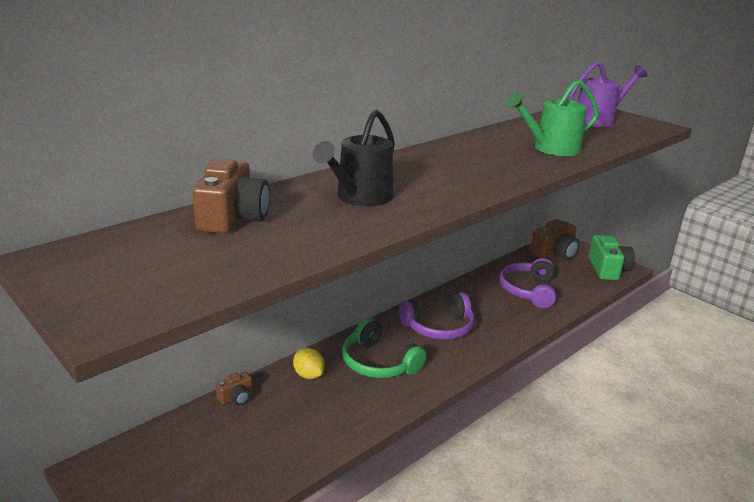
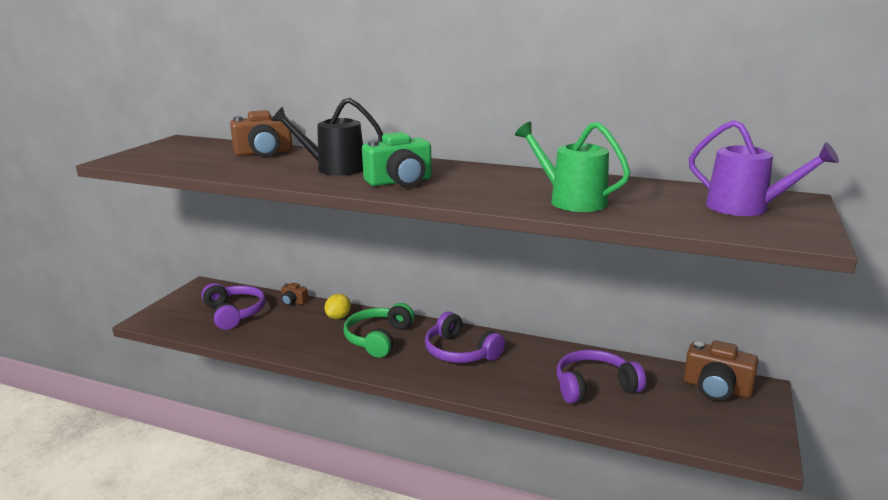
camera: 65 degrees right, 5 degrees down
green camera [589,235,635,280] -> green camera moved to [362,132,432,187]
none -> purple headphones [201,283,266,330]

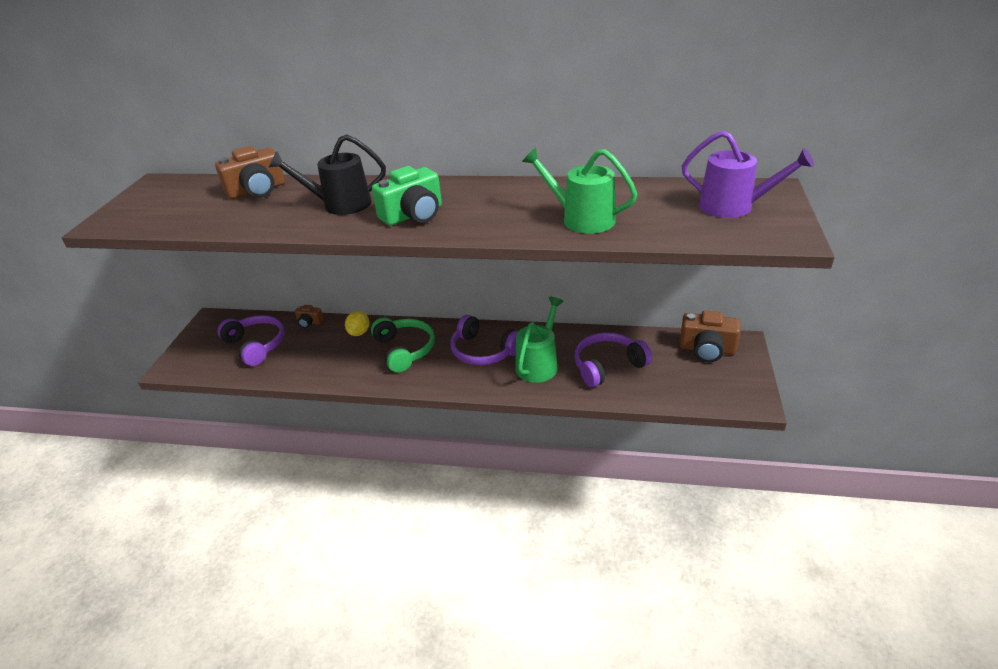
camera: 10 degrees left, 15 degrees up
green headphones [343,303,414,358] -> green headphones turned 150 degrees clockwise [371,317,435,372]
none -> green watering can [515,297,564,383]

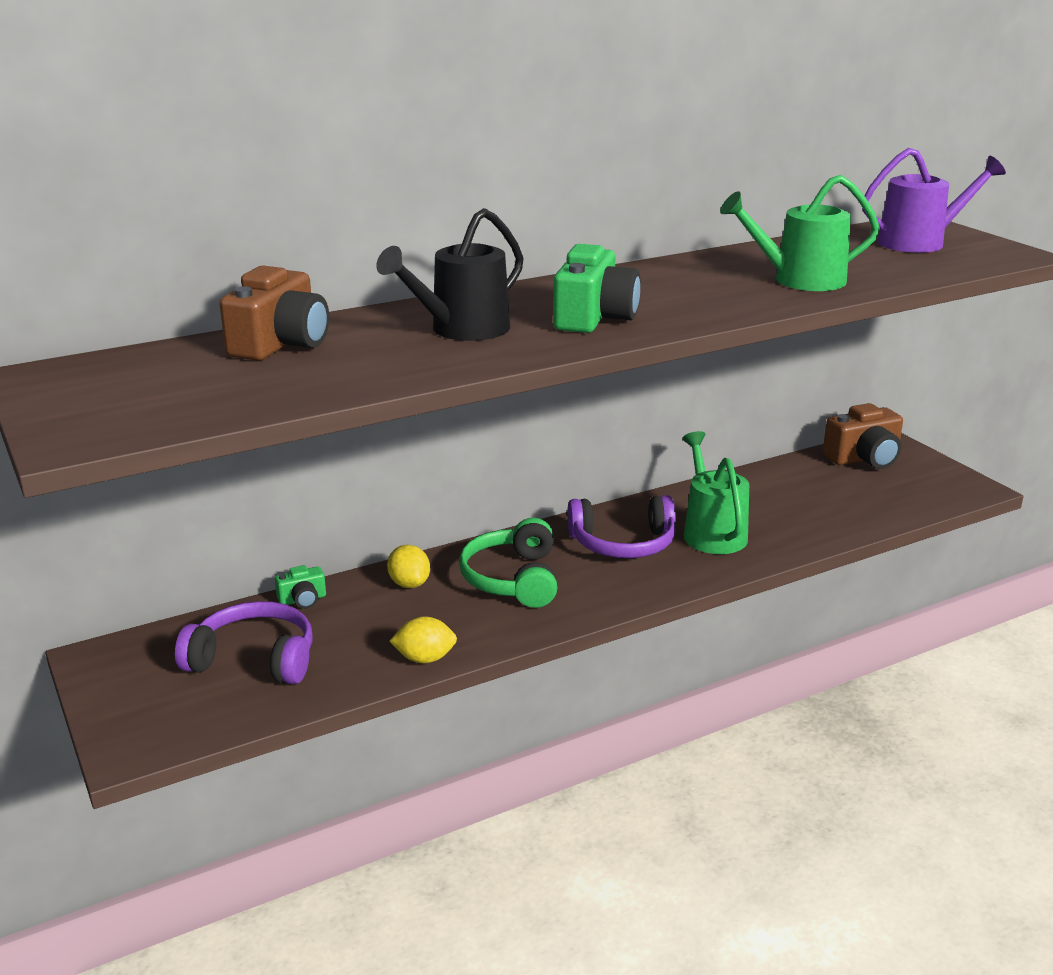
camera: 40 degrees left, 10 degrees down
brown camera [295,305,324,328] -> green camera [275,565,326,609]
green headphones [371,317,435,372] -> green headphones turned 120 degrees counterclockwise [459,518,557,608]
purple headphones [574,332,652,387] -> none
none -> yellow lemon [389,617,457,663]

